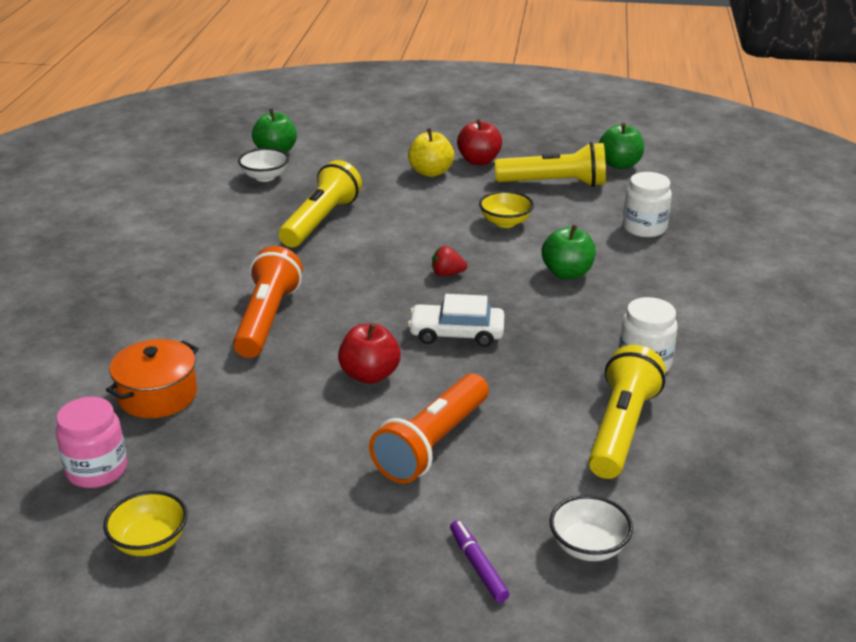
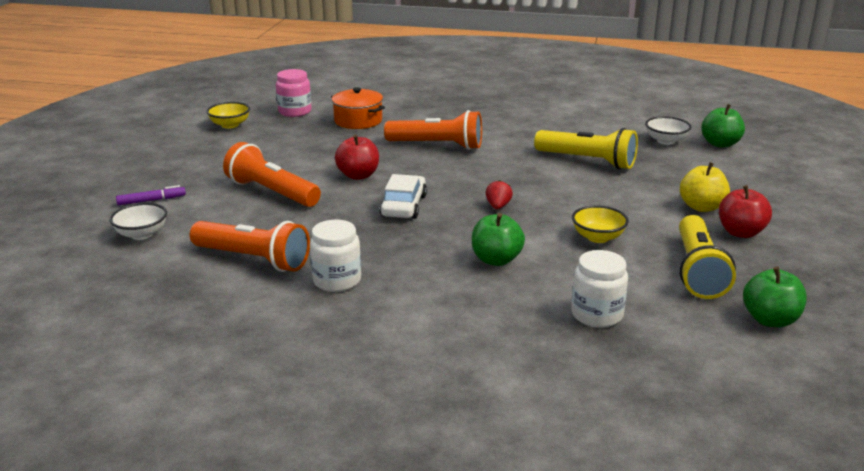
camera: 95 degrees right, 5 degrees down
yellow flashlight [589,345,666,479] -> orange flashlight [190,221,310,272]

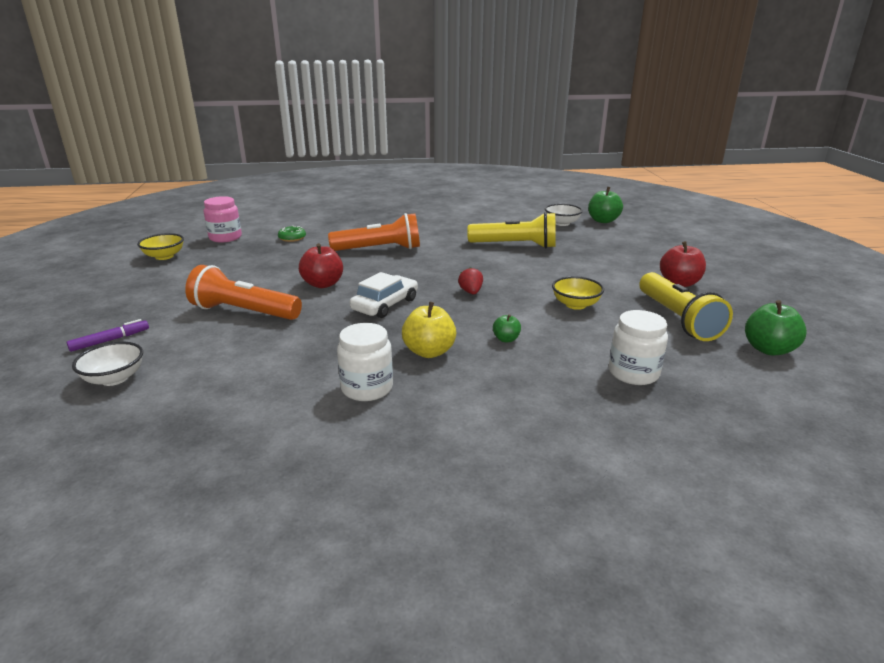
camera: 20 degrees left, 0 degrees up
orange flashlight [190,221,310,272] -> none
orange pot [331,87,385,129] -> green donut [278,226,306,242]
white car [380,174,427,219] -> white car turned 45 degrees clockwise [350,272,418,318]
green apple [472,213,525,266] -> green apple [493,314,521,342], size x0.55
yellow apple [680,162,730,212] -> yellow apple moved to [402,302,456,358]

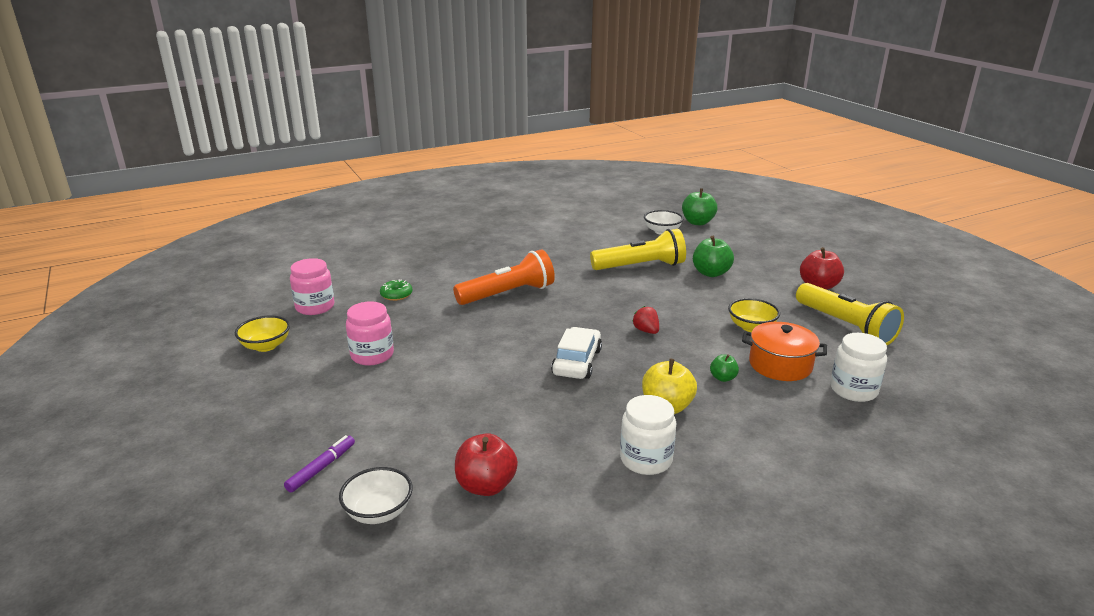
camera: 20 degrees left, 0 degrees up
orange flashlight [185,265,302,320] -> none
red apple [299,243,343,288] -> red apple moved to [455,433,518,496]
green apple [745,300,807,355] -> green apple moved to [693,236,734,277]
none -> pink jar [346,301,394,365]
none -> orange pot [742,322,827,381]

